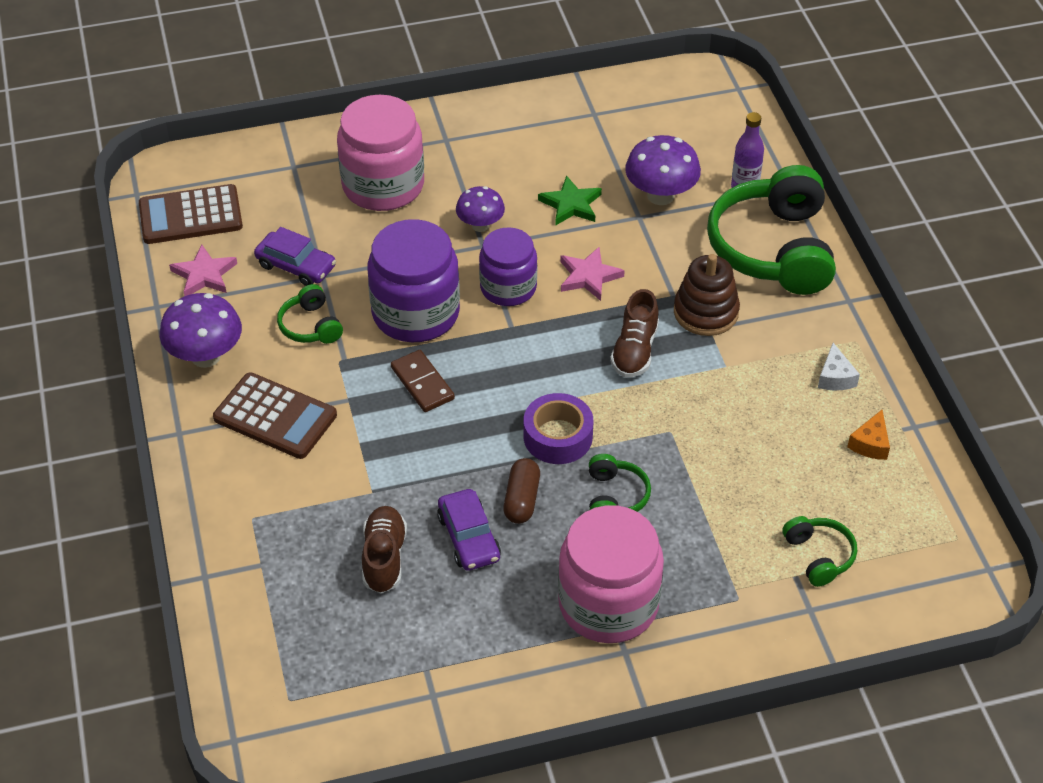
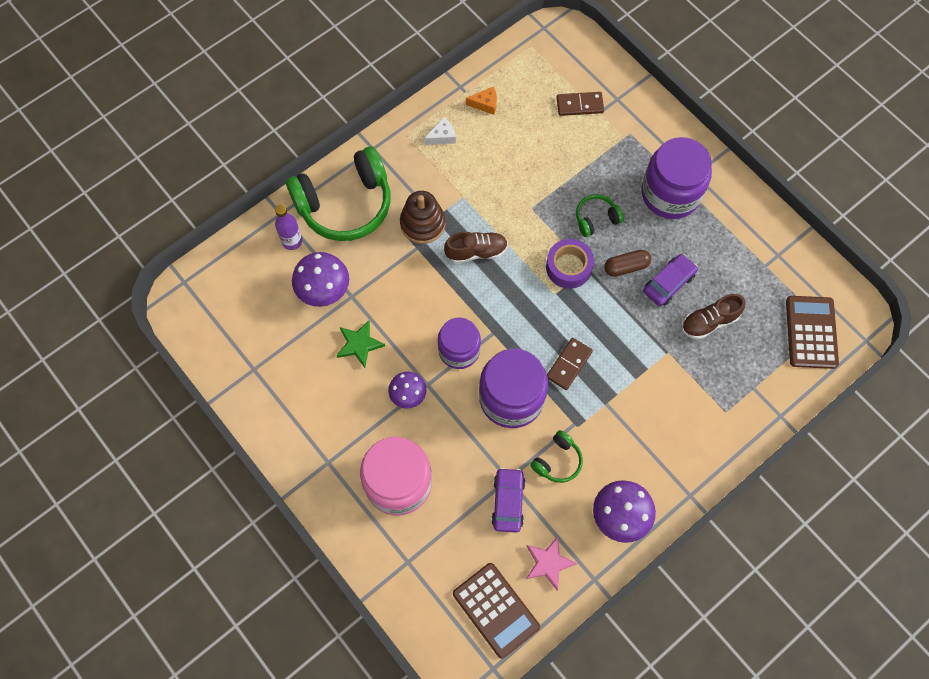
camera: 115 degrees left, 20 degrees up
brown calculator [213,372,337,459] -> brown calculator moved to [786,296,839,369]
pink jar [558,505,664,643] -> purple jar [641,137,712,219]
pink star [560,247,625,301] -> none
green headphones [782,516,857,587] -> brown domino [556,92,604,116]

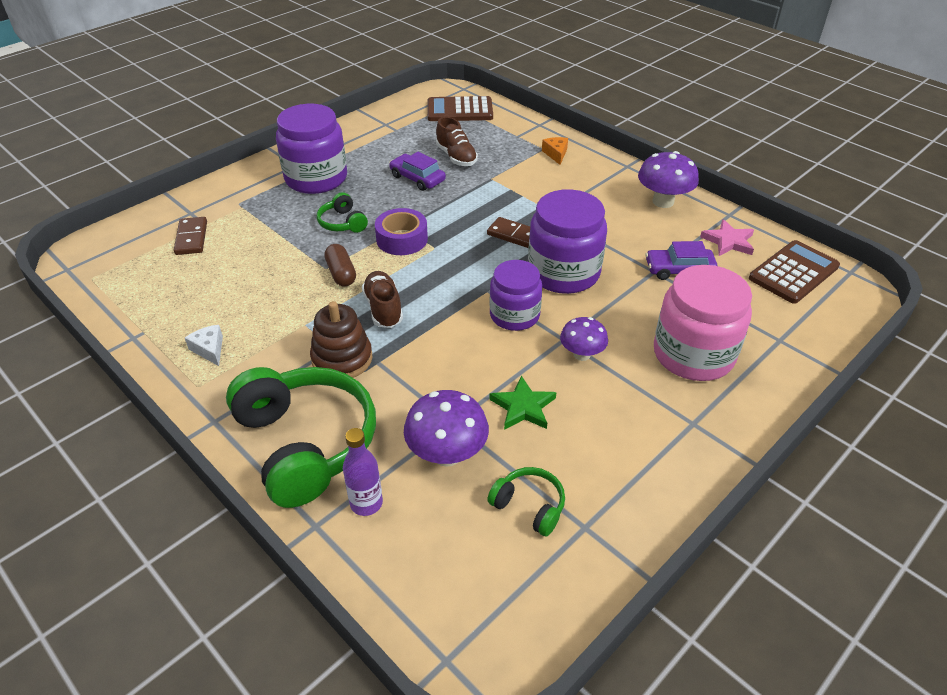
camera: 95 degrees left, 25 degrees down
orange cheese [466,86,497,115] -> orange cheese moved to [542,137,568,165]
green headphones [530,430,583,483] -> green headphones moved to [487,467,565,536]
brown capsule [604,250,651,277] -> brown capsule moved to [324,244,356,287]

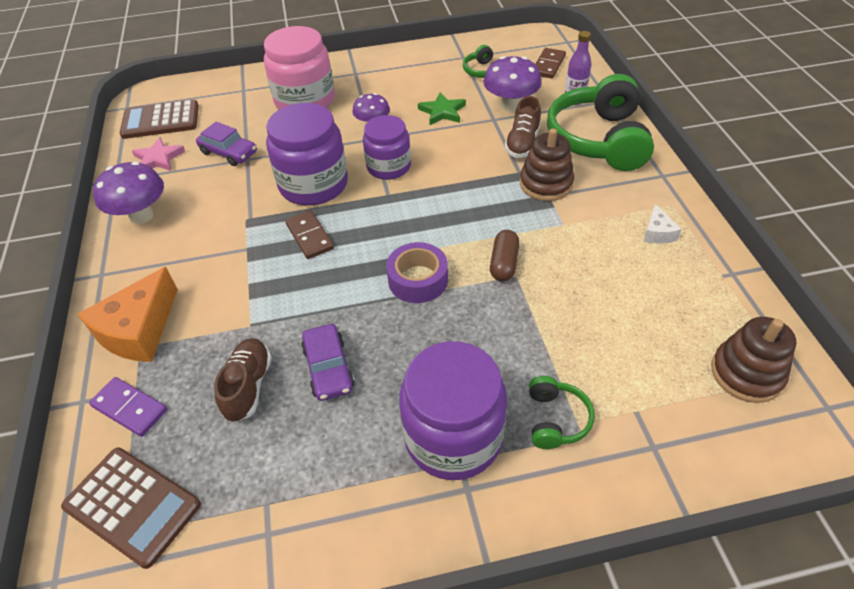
camera: 145 degrees left, 5 degrees up
brown domino [174,217,207,255] -> brown domino moved to [535,48,566,78]
green headphones [317,192,368,233] -> green headphones moved to [529,376,595,449]
brown shoe [362,271,403,328] -> brown shoe moved to [505,96,541,158]
orange cheese [542,137,568,165] -> orange cheese [78,267,178,362], size x2.06
none -> purple domino [89,377,168,437]
none -> brown stacking toy [711,317,796,403]

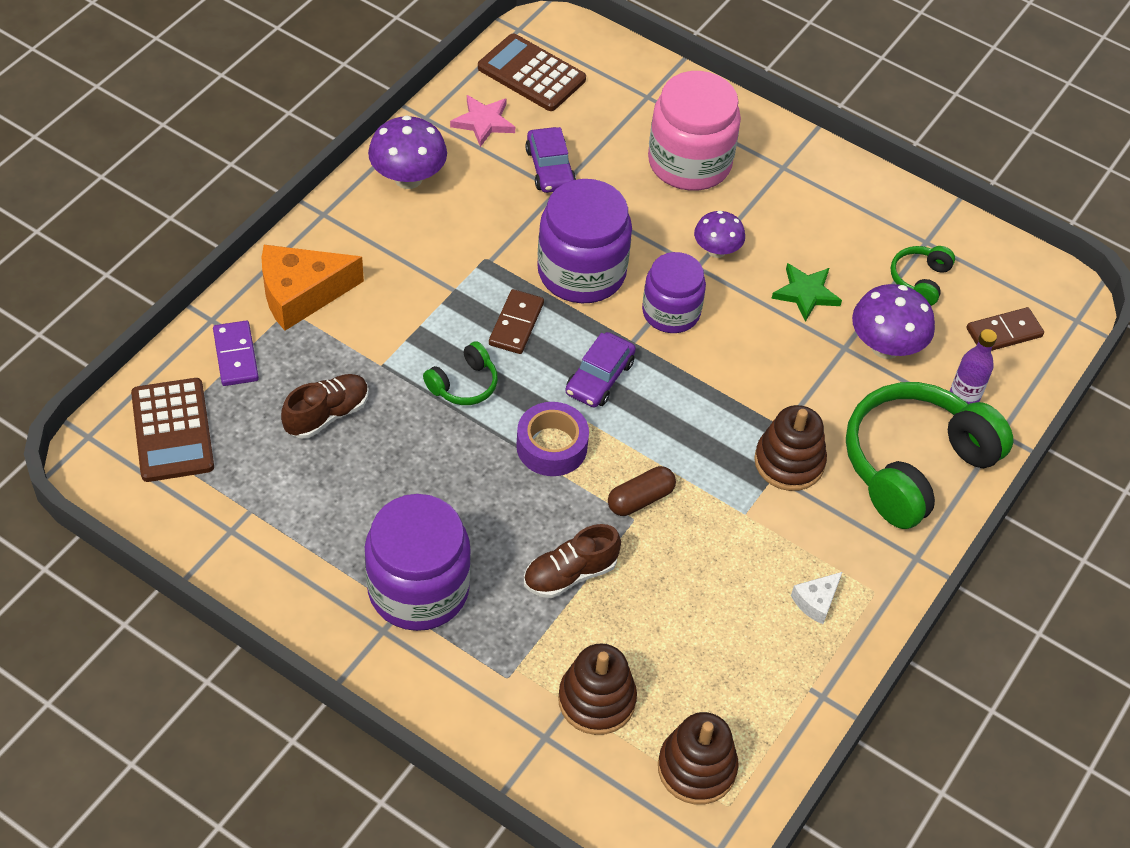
camera: 40 degrees right, 5 degrees up
purple car [301,324,355,401] -> purple car moved to [565,332,636,408]
brown shoe [505,96,541,158] -> brown shoe moved to [524,524,621,598]
green headphones [529,376,595,449] -> green headphones moved to [423,341,498,405]
none -> brown stacking toy [558,643,637,735]

